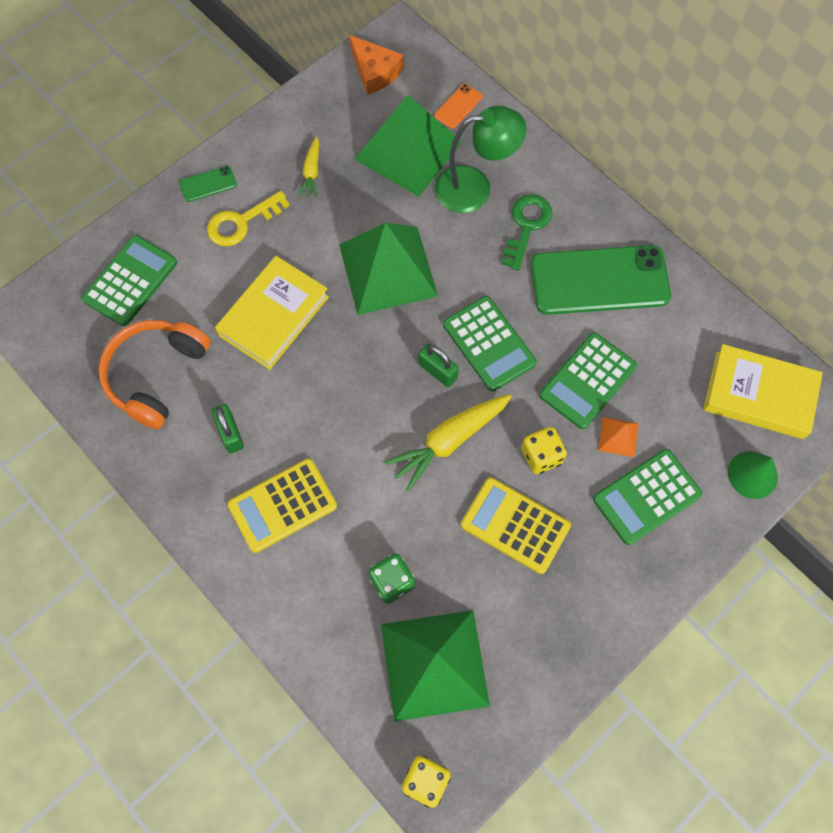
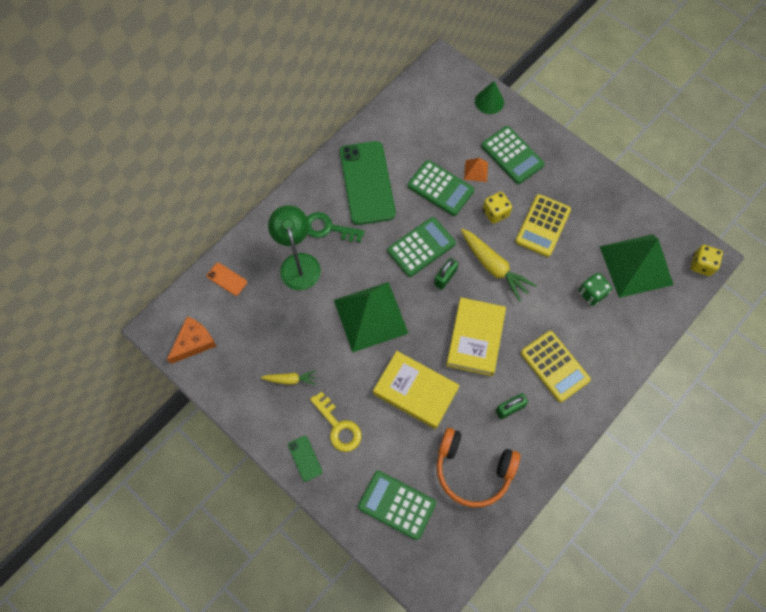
camera: 95 degrees left, 0 degrees up
green pyramid [354,95,462,197] -> none
yellow book [703,344,823,439] -> yellow book moved to [446,297,506,376]

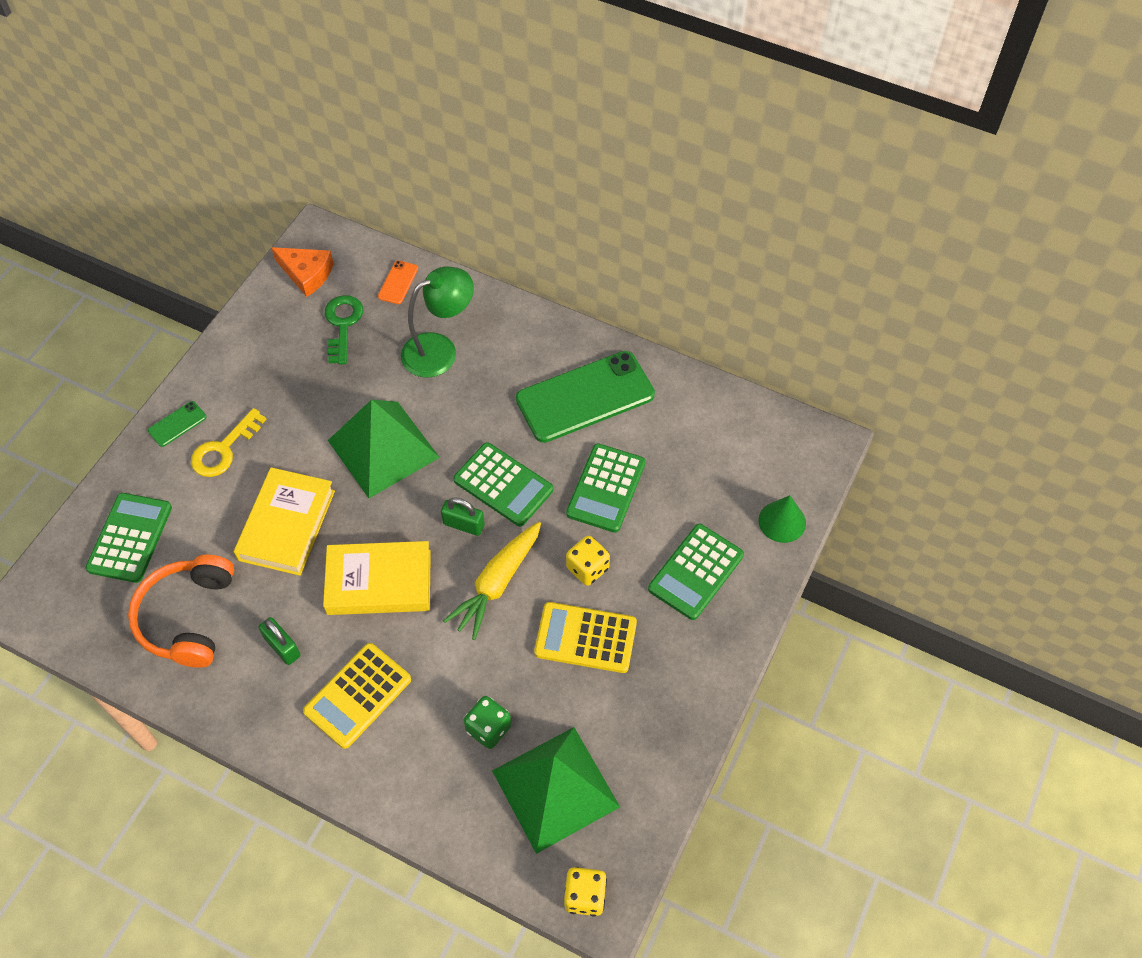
camera: 75 degrees right, 10 degrees down
yellow carrot [261,371,316,385] -> none
green key [307,212,365,242] -> green key moved to [325,295,363,365]
orange pyramid [464,158,488,182] -> none

